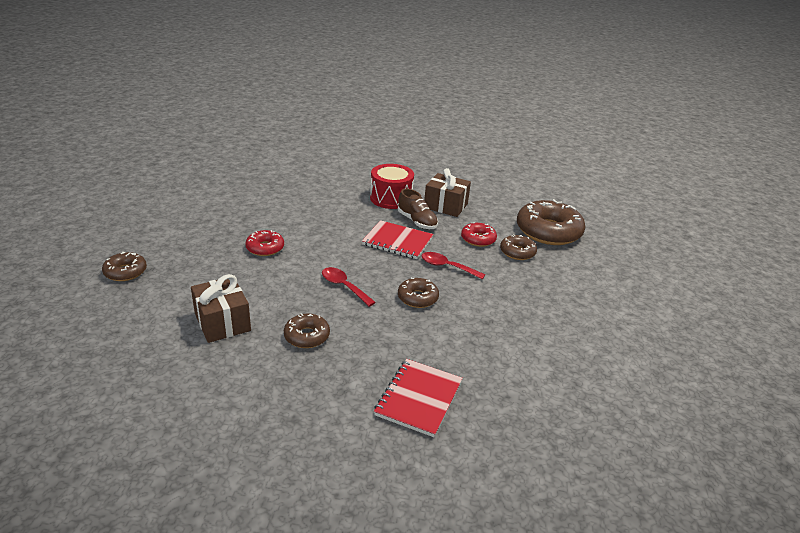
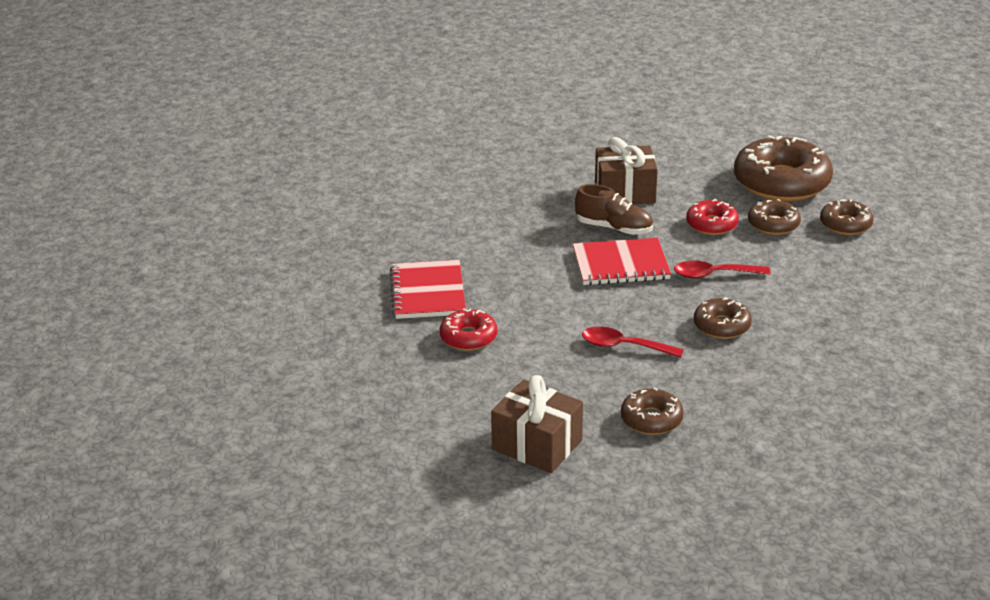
camera: 25 degrees left, 0 degrees up
brown donut [102,252,147,281] -> brown donut moved to [820,199,874,235]
red drum [370,164,414,209] -> none
red notebook [374,359,463,437] -> red notebook moved to [390,260,466,319]

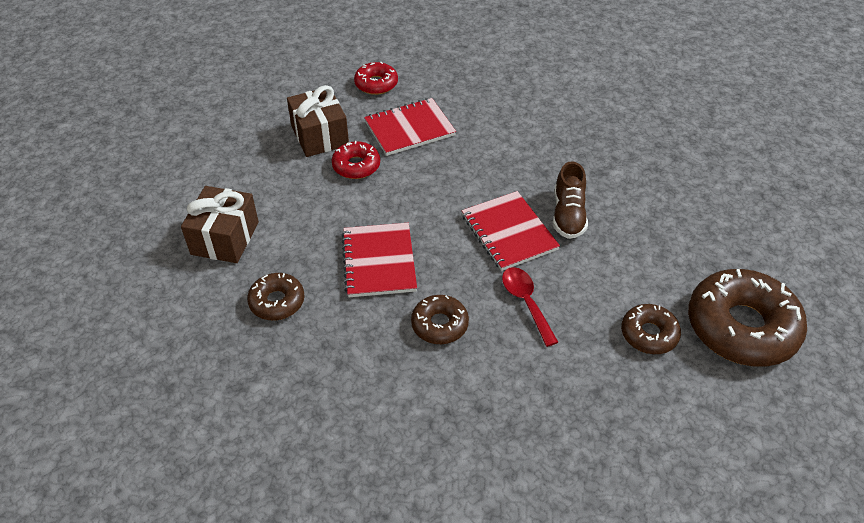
camera: 70 degrees right, 15 degrees up
red spoon [582,326,684,358] -> red notebook [342,223,417,297]
brown gift [595,137,658,204] -> brown gift moved to [287,85,349,157]
red donut [686,199,739,235] -> red donut moved to [354,62,398,95]
brown donut [820,199,874,235] -> none

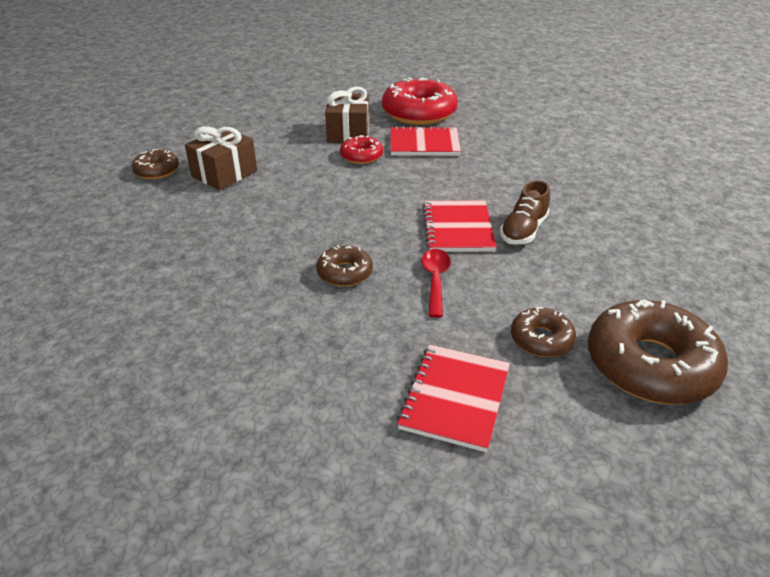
camera: 25 degrees right, 10 degrees down
brown donut [247,273,305,320] -> brown donut moved to [132,149,179,179]
red notebook [342,223,417,297] -> red notebook moved to [397,345,510,452]
red donut [354,62,398,95] -> red donut [382,77,458,125], size x1.95

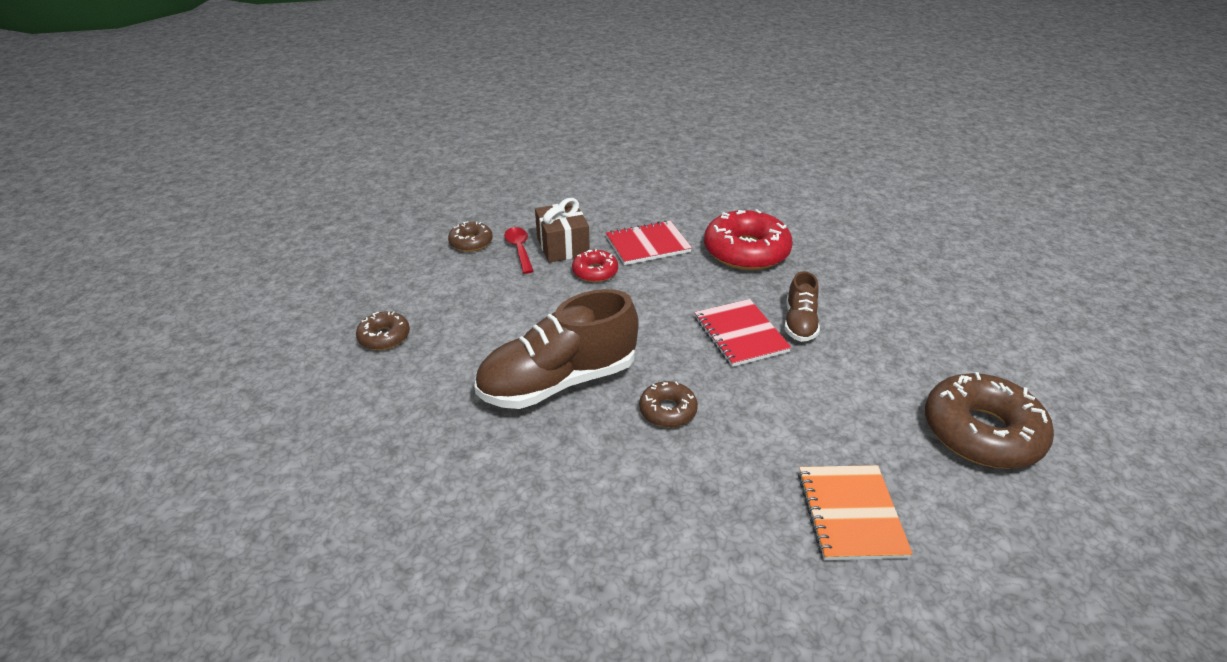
camera: 20 degrees left, 0 degrees up
brown gift [185,126,257,190] -> none
red donut [382,77,458,125] -> red donut moved to [704,209,793,270]
red notebook [397,345,510,452] -> orange notebook [798,465,913,560]
red spoon [421,249,451,318] -> red spoon moved to [504,227,534,274]
brown donut [511,307,576,357] -> brown donut moved to [448,221,493,252]
none -> brown shoe [474,289,639,409]

